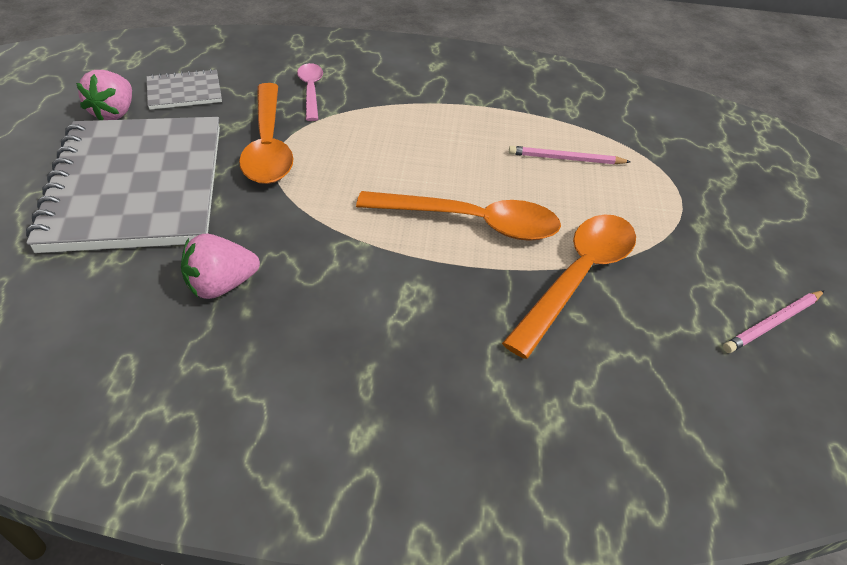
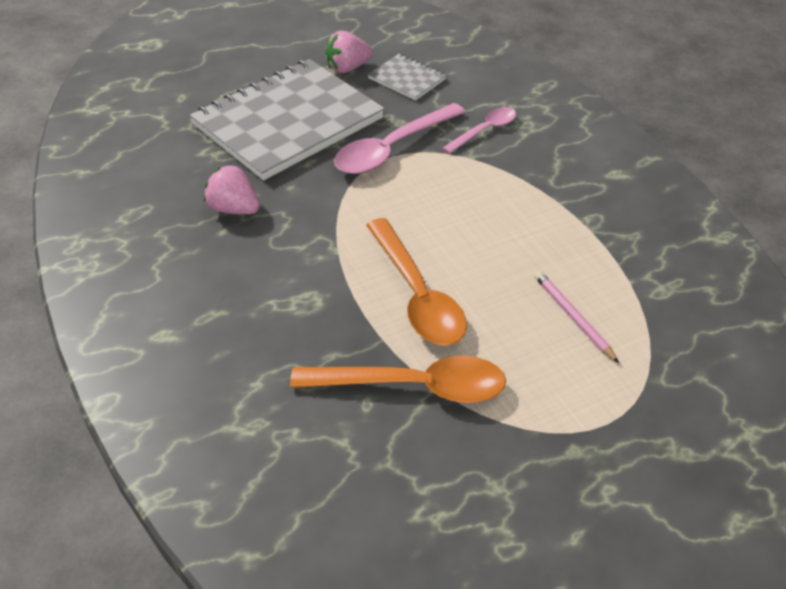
camera: 60 degrees right, 0 degrees up
orange spoon [239,83,294,184] -> pink spoon [334,103,465,174]
pink pencil [723,291,824,353] -> none

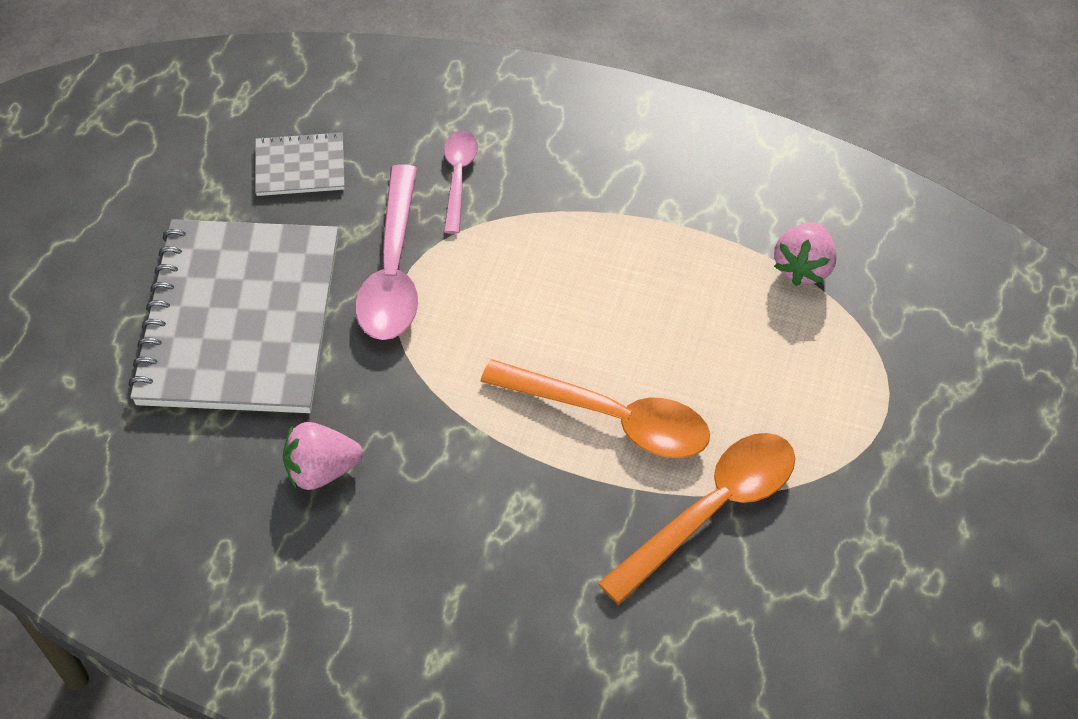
camera: 45 degrees left, 10 degrees up
pink strawberry [326,31,373,73] -> pink strawberry moved to [774,222,837,286]
pink pencil [534,271,619,363] -> none

